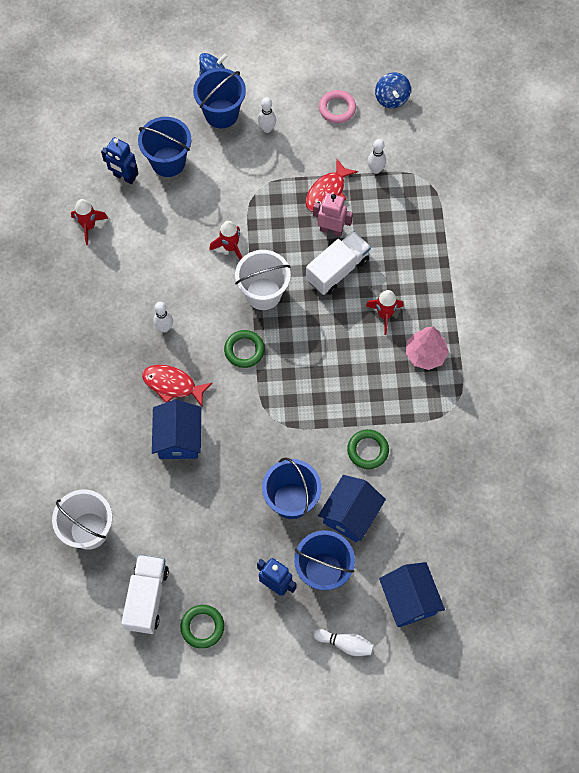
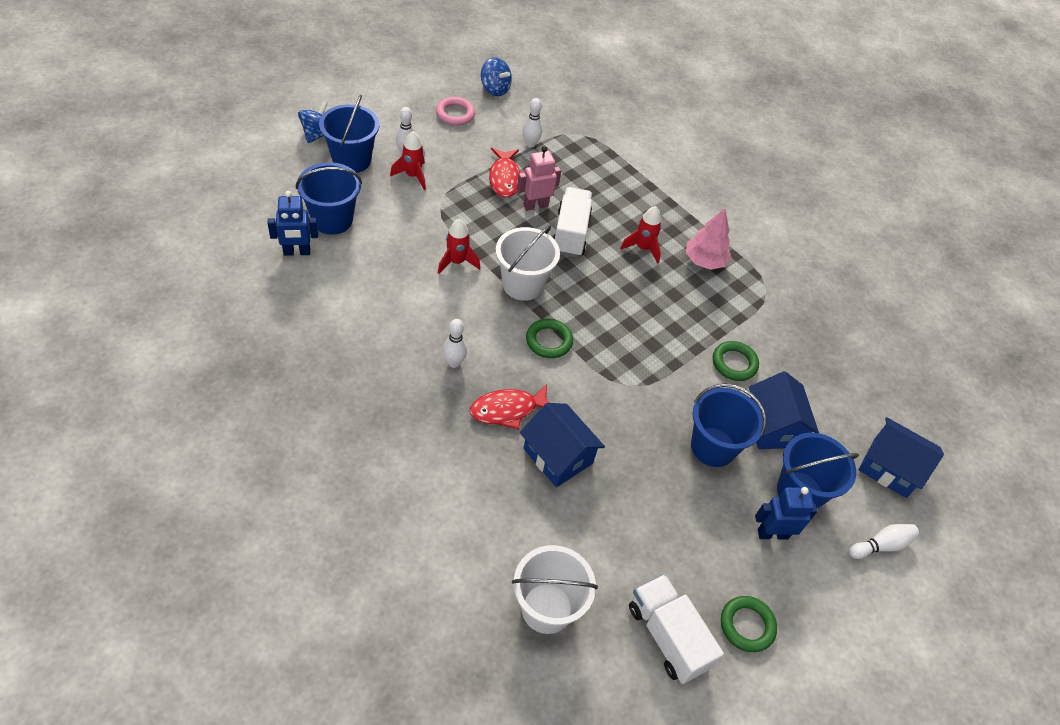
camera: 45 degrees left, 15 degrees down
red rocket [71,199,108,245] -> red rocket moved to [390,131,426,190]

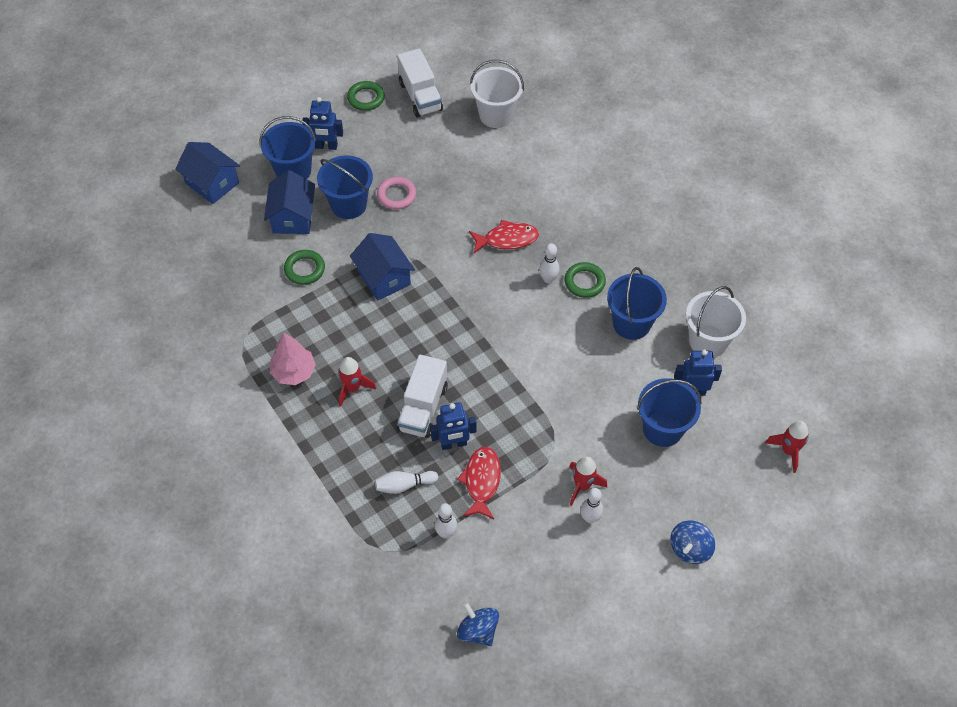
camera: 165 degrees left, 5 degrees up
blue bucket [319,94,379,173] -> blue bucket moved to [607,267,667,340]
pink ring [436,97,475,126] -> pink ring moved to [377,177,416,209]
red rocket [438,219,480,274] -> red rocket moved to [765,421,809,473]
white bucket [496,225,560,301] -> white bucket moved to [686,286,746,357]
pink robot [517,146,561,211] -> blue robot [430,402,476,450]
blue house [520,403,605,487] -> blue house moved to [350,233,415,301]
green ring [526,319,573,358] -> green ring moved to [565,262,606,298]
white bowling pin [849,524,919,559] -> white bowling pin moved to [375,471,438,494]

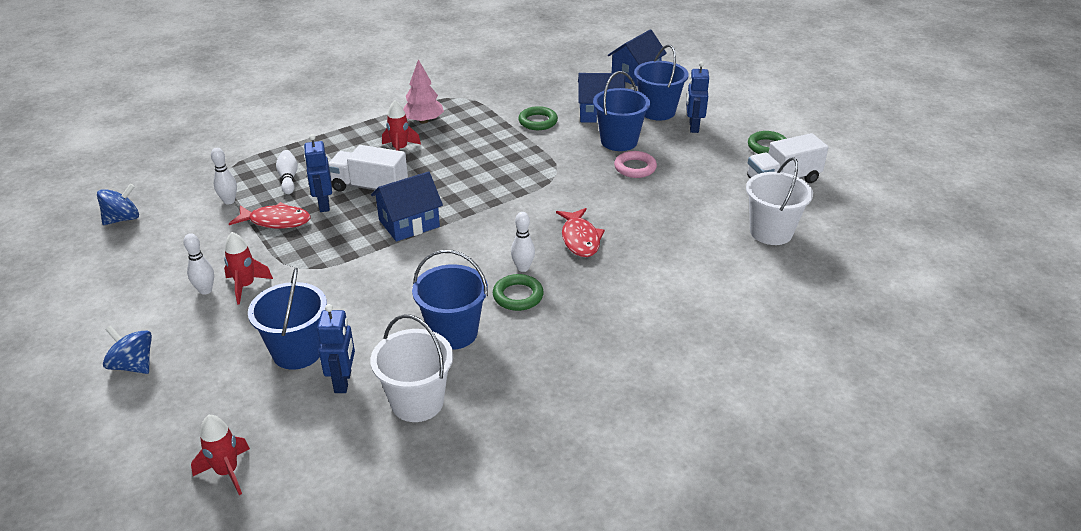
camera: 90 degrees right, 20 degrees down
blue house [350,233,415,301] -> blue house moved to [371,171,443,242]

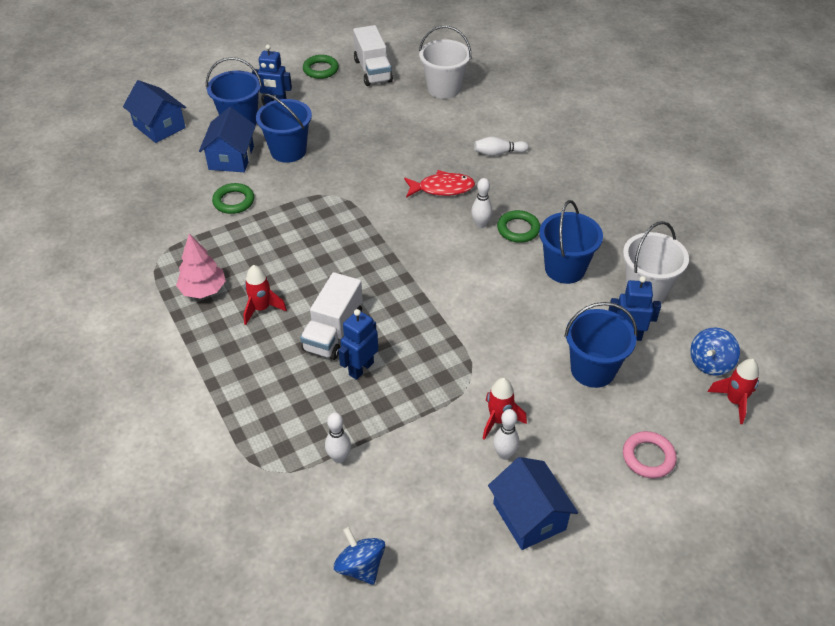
camera: 85 degrees left, 10 degrees up
blue spinning top [103,326,152,374] -> blue spinning top moved to [690,328,740,376]
red fish [229,202,311,229] -> none
white bowling pin [276,150,298,194] -> white bowling pin moved to [474,137,529,156]
blue robot [304,134,332,212] -> blue robot turned 135 degrees clockwise [338,309,378,380]
blue house [371,171,443,242] -> blue house moved to [488,457,578,550]
pink ring [614,151,657,178] -> pink ring moved to [623,431,677,478]

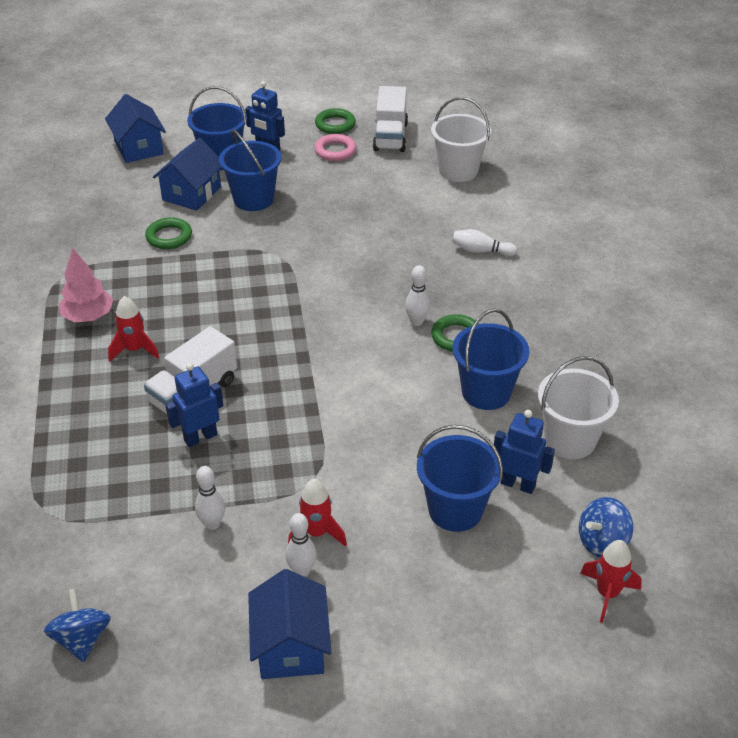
camera: 20 degrees right, 5 degrees down
white bowling pin [325,413,351,463] -> white bowling pin moved to [195,466,225,530]
red fish [404,170,475,198] -> none
pink ring [623,431,677,478] -> pink ring moved to [314,134,356,161]

